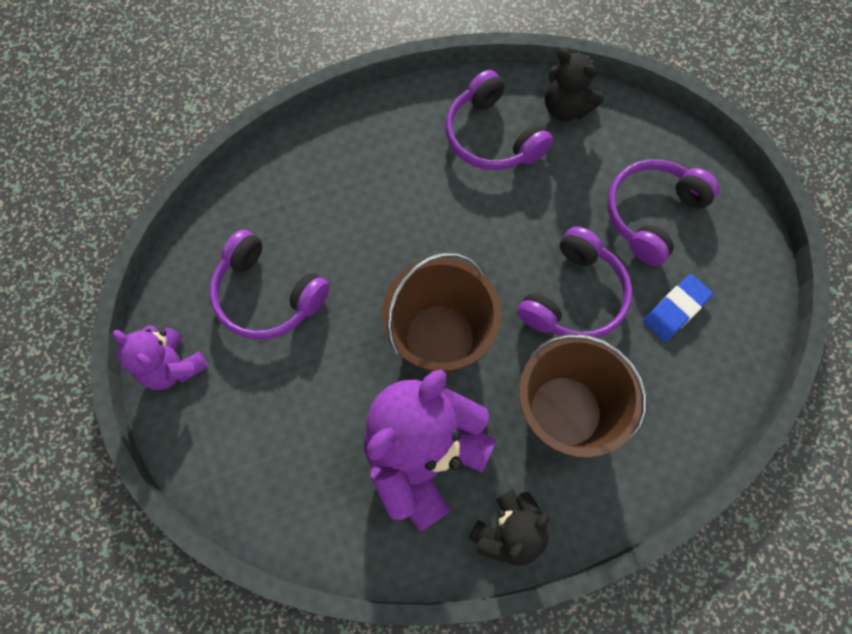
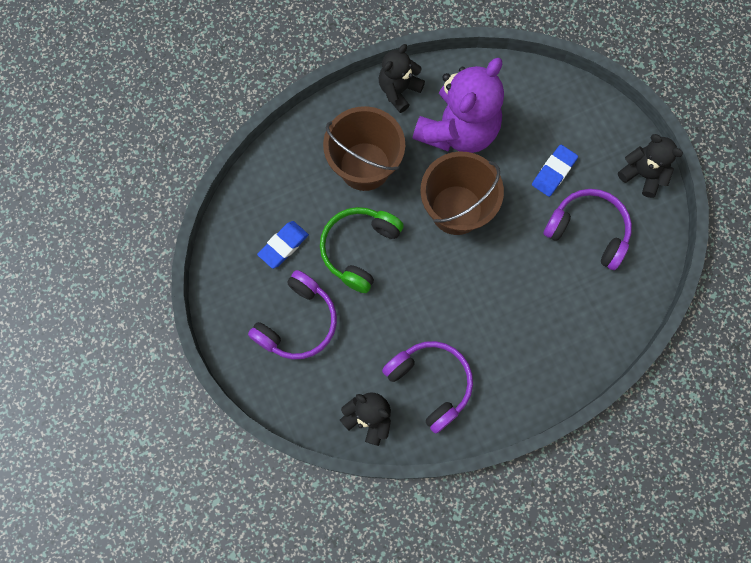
camera: 175 degrees right, 5 degrees up
purple teddy bear [113,325,209,390] -> black teddy bear [618,134,683,198]
purple headphones [517,227,632,338] -> green headphones [320,207,404,293]
none -> blue eraser [532,145,578,197]

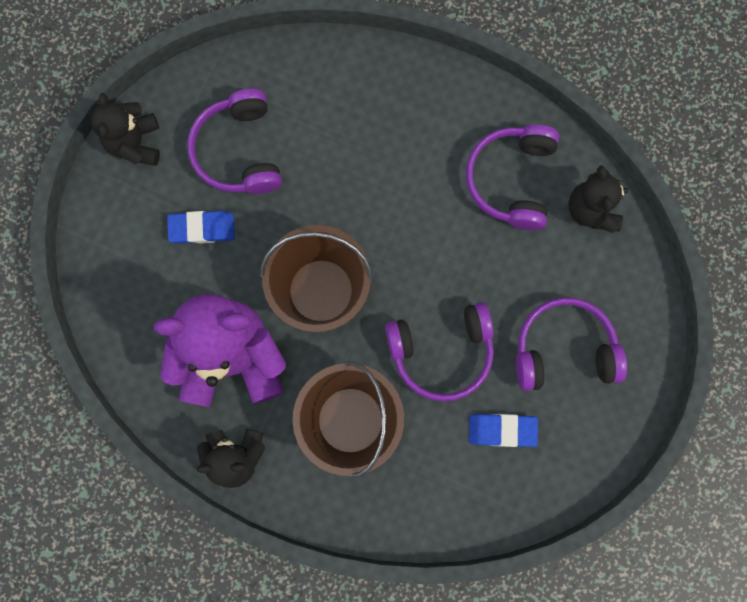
camera: 130 degrees left, 5 degrees up
green headphones [320,207,404,293] -> purple headphones [385,302,494,401]

